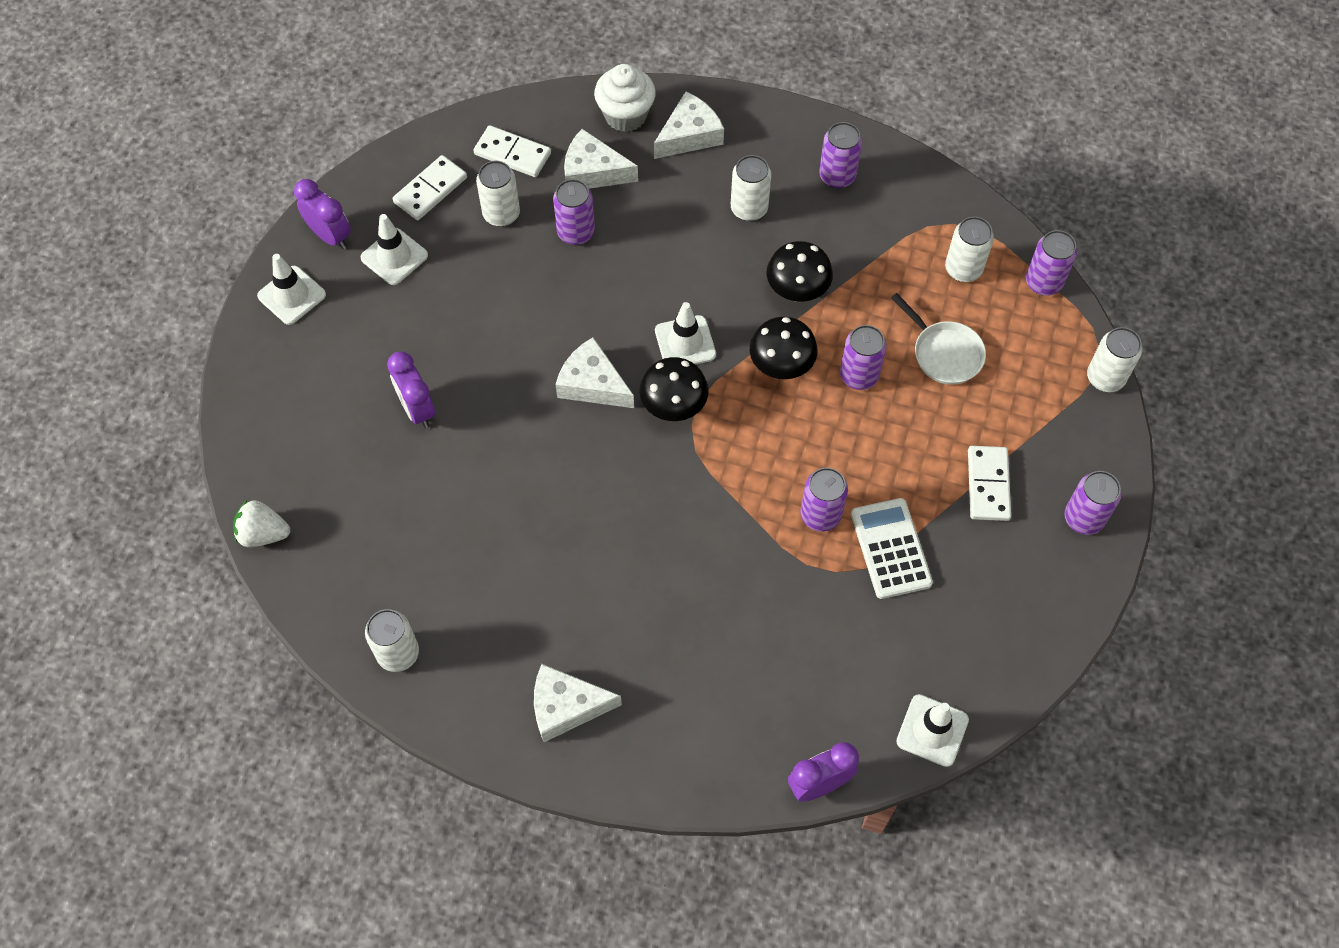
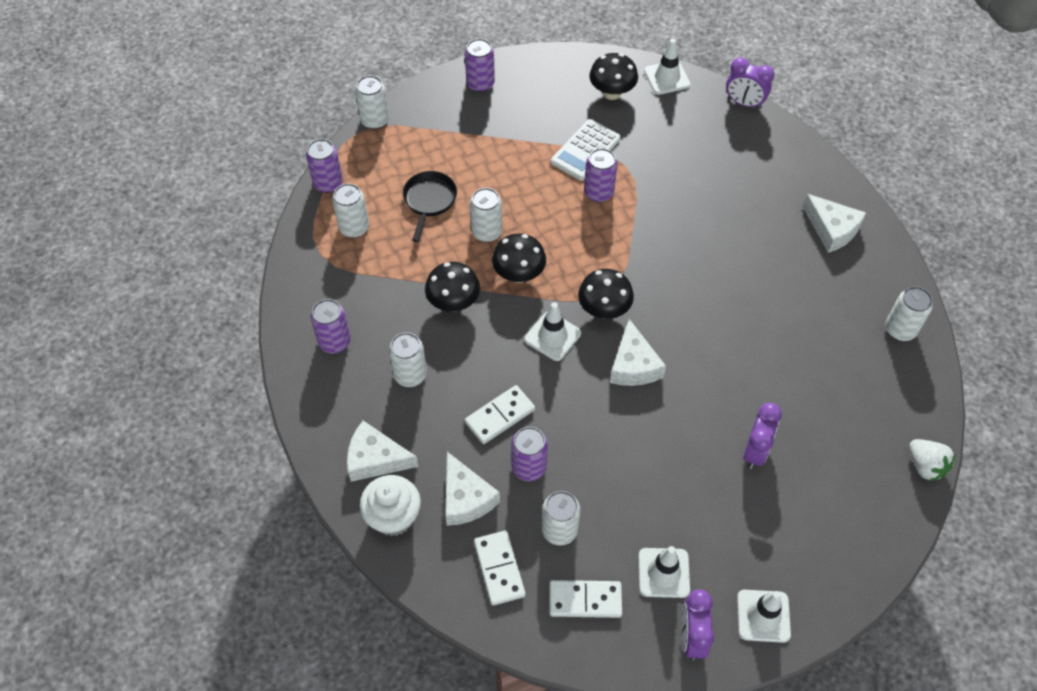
camera: 130 degrees left, 5 degrees down
purple can [840,325,887,390] -> white can [470,188,502,242]
white pan [891,293,986,385] -> black pan [403,171,457,242]
white domino [968,446,1011,521] -> white domino moved to [465,385,535,444]
none -> black mushroom [589,53,638,100]

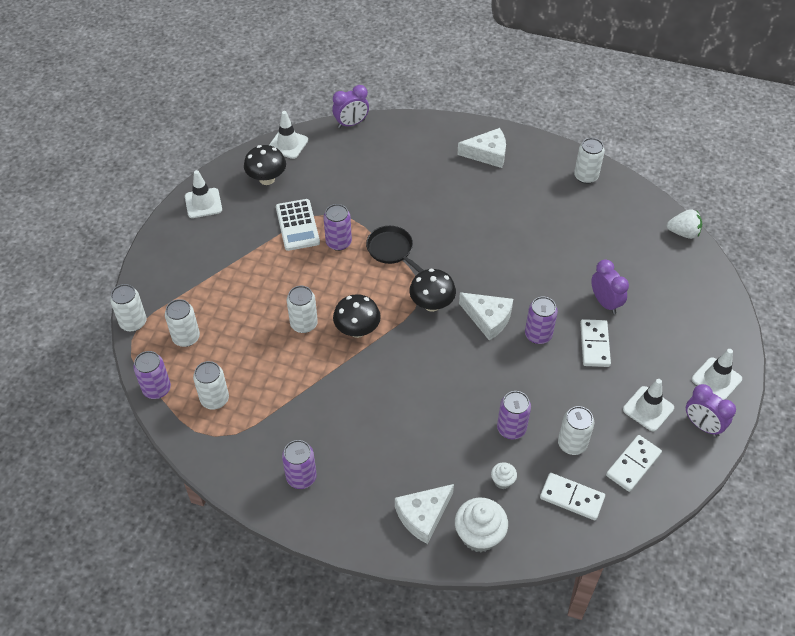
camera: 50 degrees left, 5 degrees down
white can [389,333,427,387] -> white can moved to [165,299,200,347]
black pan [403,171,457,242] -> black pan moved to [366,226,424,273]
black mushroom [425,262,480,312] -> none
white cheese [445,452,500,526] -> white cupcake [491,462,517,489]
purple can [465,38,495,92] -> purple can moved to [525,297,558,344]
white domino [465,385,535,444] -> white domino moved to [580,319,611,367]
white traffic cone [525,302,581,361] -> white traffic cone moved to [185,170,222,218]

